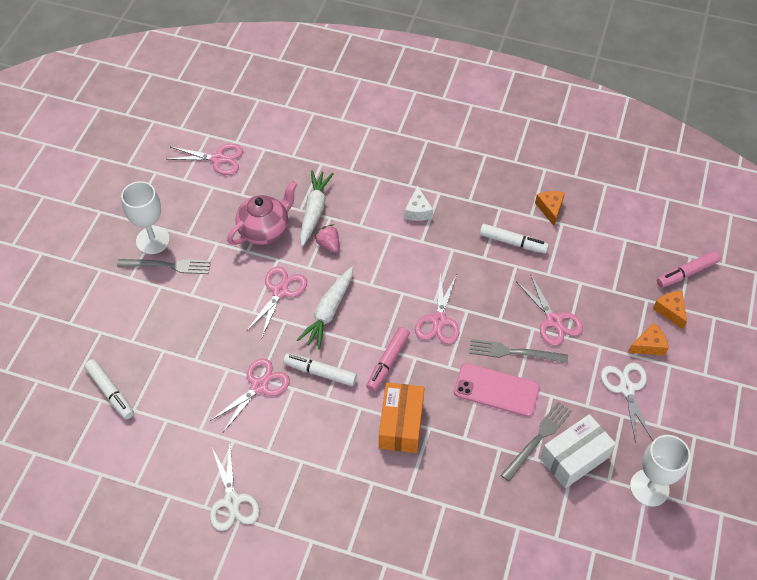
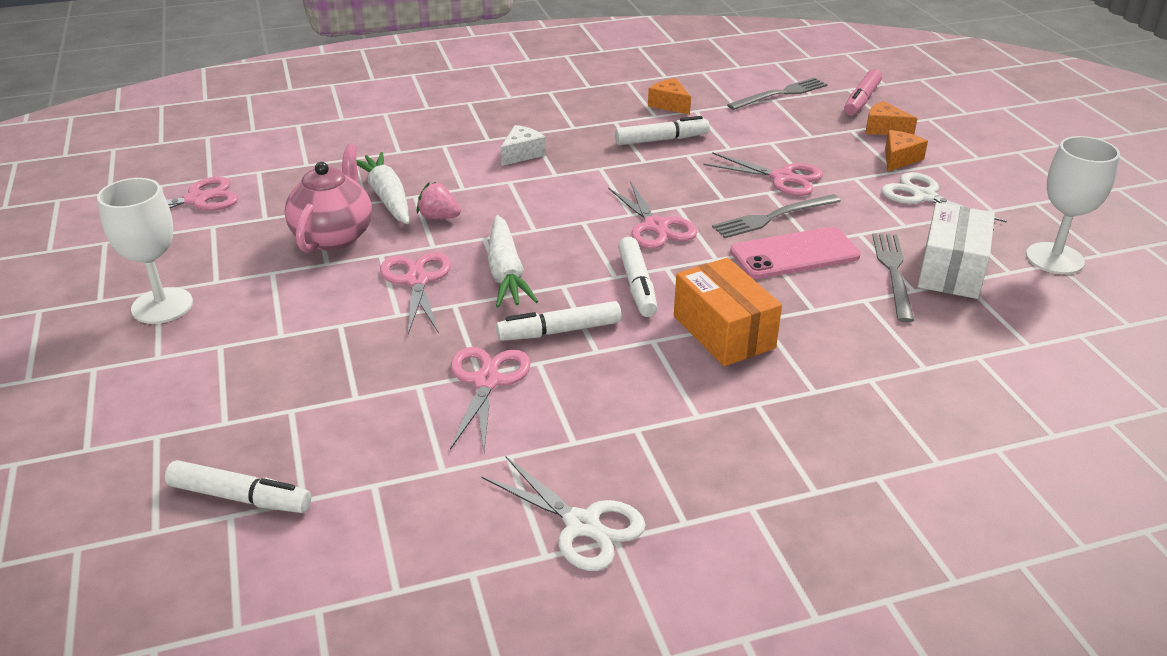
camera: 35 degrees left, 20 degrees down
grey fork [117,259,211,274] -> grey fork moved to [727,77,827,110]
pink marker [366,327,410,392] -> white marker [618,237,658,317]
white cheese [404,185,433,221] -> white cheese turned 105 degrees counterclockwise [501,125,546,166]

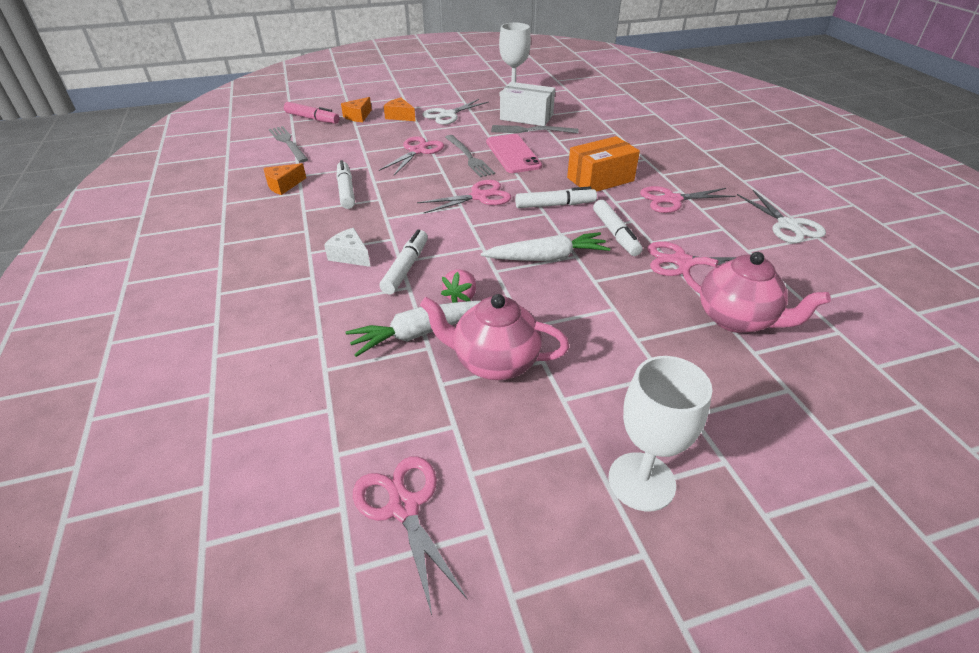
camera: 90 degrees left, 5 degrees up
white marker [165,460,311,513] -> white marker moved to [380,229,428,294]
pink scissors [380,252,451,334] -> pink scissors moved to [640,186,735,213]
white scissors [481,456,646,571] -> white scissors turned 120 degrees clockwise [737,190,826,243]
none -> pink teapot [683,252,831,333]

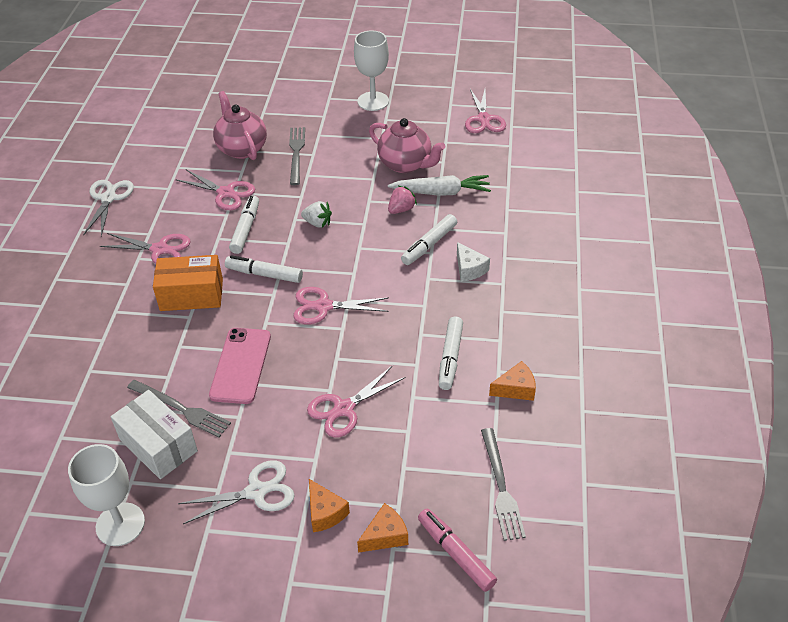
camera: 155 degrees left, 5 degrees up
grey fork [445,135,495,178] -> grey fork moved to [289,127,305,185]
white carrot [481,232,611,261] -> white strawberry [301,201,332,228]

